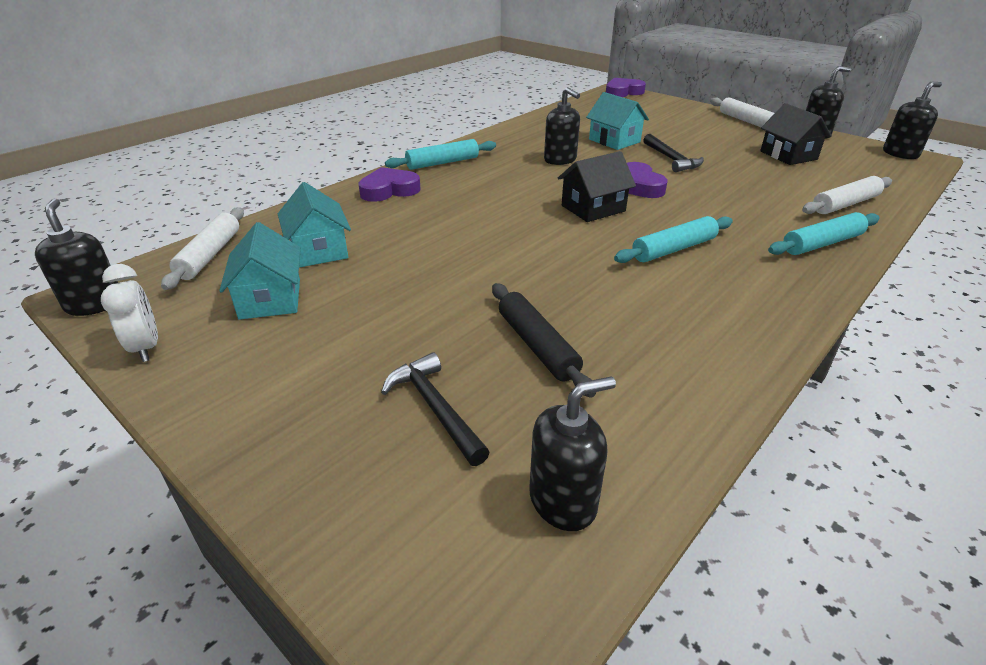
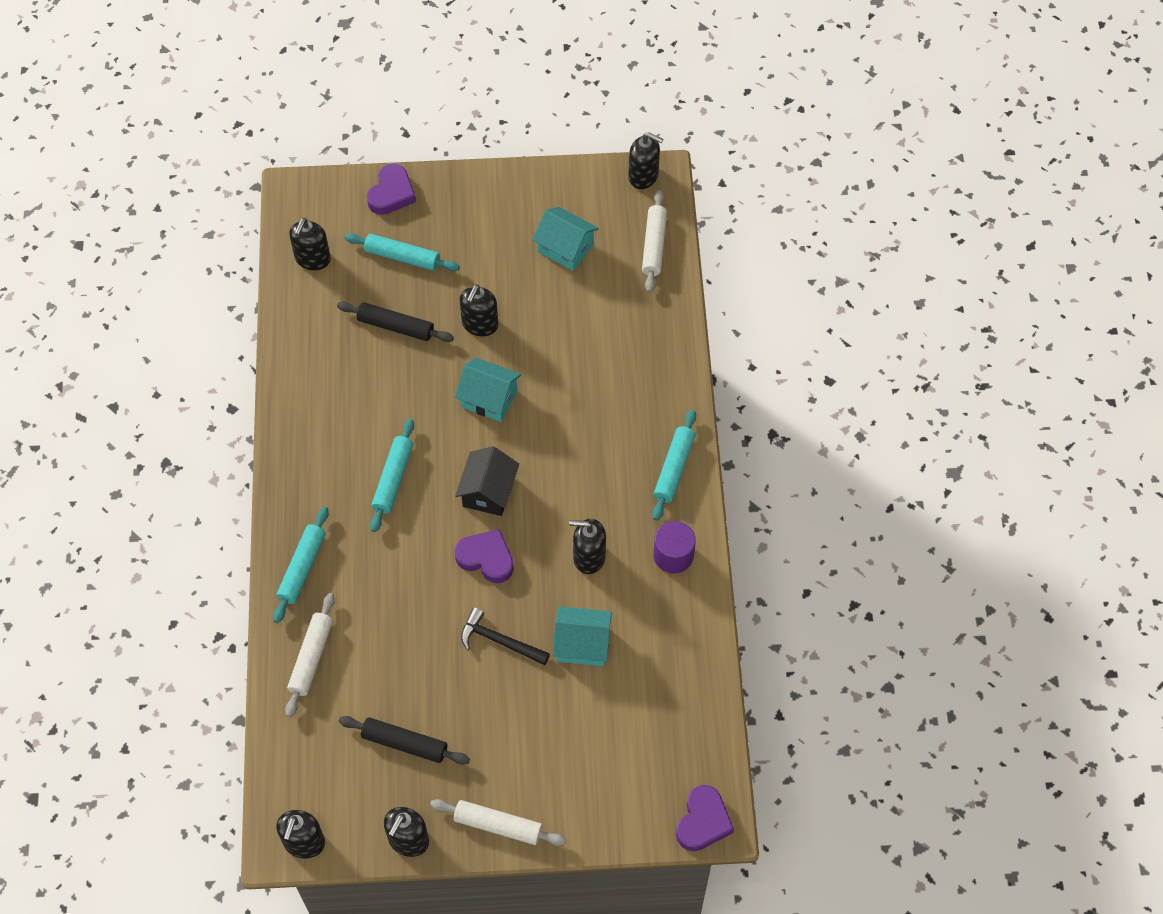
camera: 135 degrees right, 25 degrees up
white clock [101,264,158,362] -> none
white rolling pin [161,207,244,290] -> white rolling pin turned 45 degrees clockwise [642,190,667,293]
turquoise house [278,182,351,268] -> turquoise house moved to [455,358,521,422]
purple heart [359,167,421,202] -> purple heart moved to [367,164,416,215]
black hammer [381,352,490,466] -> turquoise rolling pin [345,233,460,271]
black house [760,103,832,165] -> black rolling pin [339,716,470,765]
none -> black soap dispenser [460,285,498,337]
none -> purple cylinder [653,521,696,573]

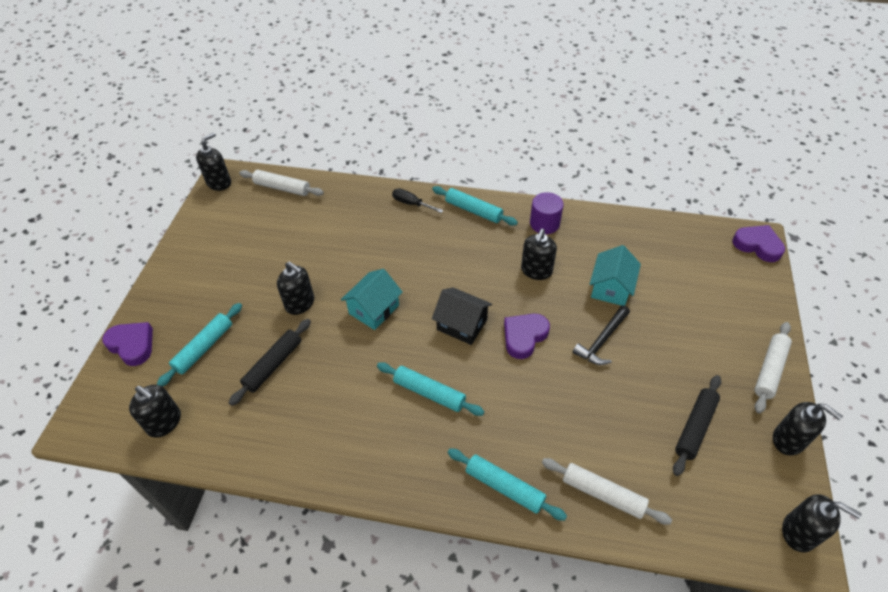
camera: 75 degrees left, 10 degrees down
turquoise house [532,207,599,271] -> none
none -> black screwdriver [392,188,443,213]

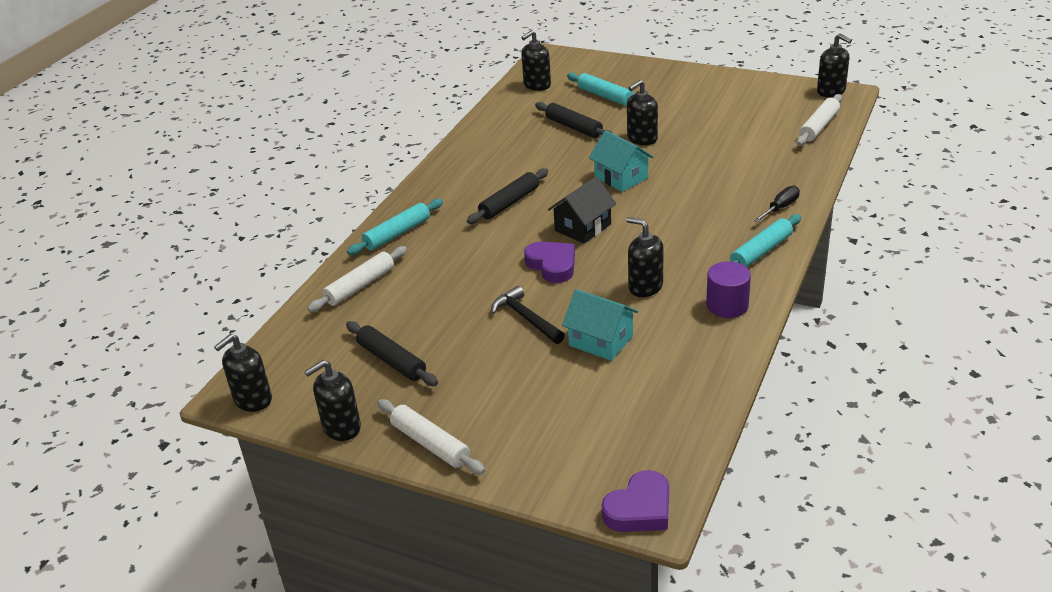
camera: 105 degrees right, 15 degrees down
purple heart [102,322,153,366] -> none
turquoise rolling pin [377,362,485,416] -> black rolling pin [467,168,549,224]

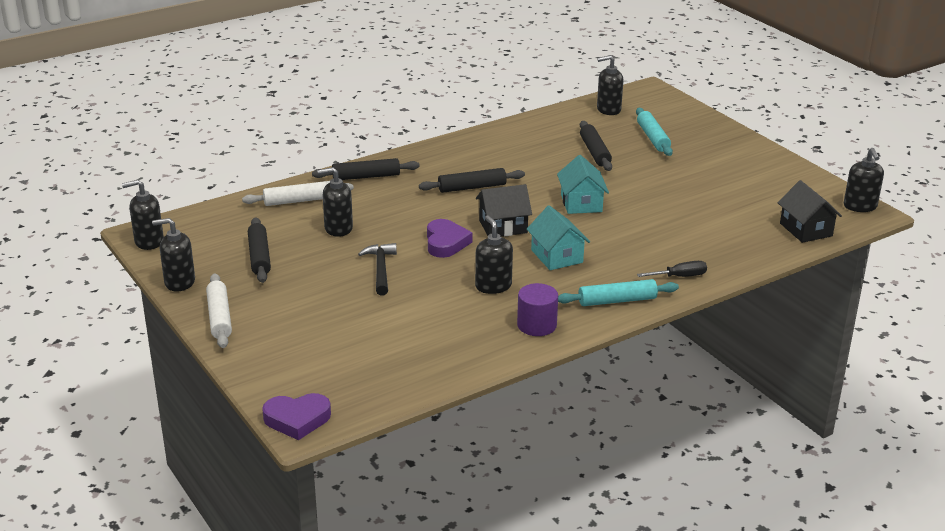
camera: 30 degrees right, 5 degrees down
turquoise rolling pin [347,199,443,255] -> black rolling pin [312,158,420,180]
turquoise house [562,289,638,361] -> turquoise house moved to [527,205,590,270]
black soap dispenser [627,80,658,145] -> black soap dispenser moved to [317,167,353,237]
white rolling pin [797,94,842,146] -> black house [778,180,842,243]

